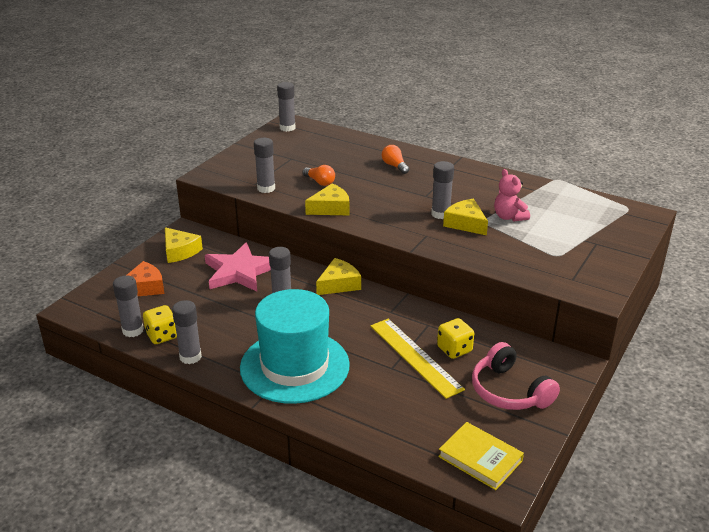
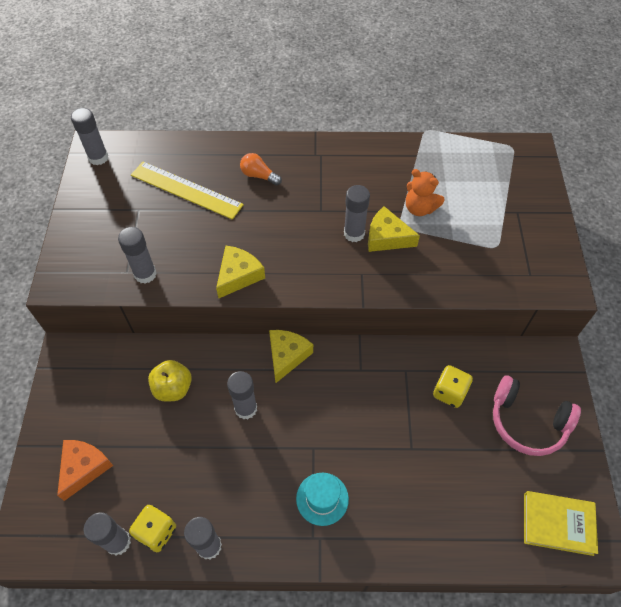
camera: 30 degrees left, 25 degrees up
yellow cheese [165,227,203,263] -> none
pink star [205,242,271,292] -> yellow apple [148,360,192,401]
turquoise hat [240,289,350,404] -> turquoise hat [296,473,349,526], size x0.44
orange light bulb [303,165,335,186] -> none
yellow ruler [371,319,465,399] -> yellow ruler moved to [131,162,244,220]
pink teddy bear [494,169,530,222] -> orange teddy bear [406,169,444,216]

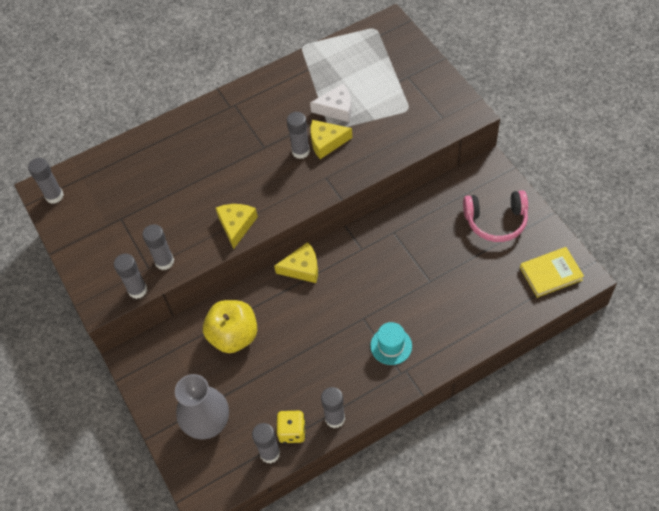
camera: 25 degrees left, 0 degrees up
orange cheese [57,440,113,501] -> grey vase [175,374,229,439]
yellow ruler [131,162,244,220] -> none
yellow apple [148,360,192,401] -> yellow apple [203,300,257,353], size x1.51
grey glue stick [227,371,257,419] -> grey glue stick moved to [114,253,147,299]
orange light bulb [240,153,282,185] -> none
yellow cheese [269,330,313,383] -> yellow cheese turned 90 degrees clockwise [274,242,318,283]
orange teddy bear [406,169,444,216] -> white cheese [310,84,351,122]
yellow dice [433,365,473,408] -> none

